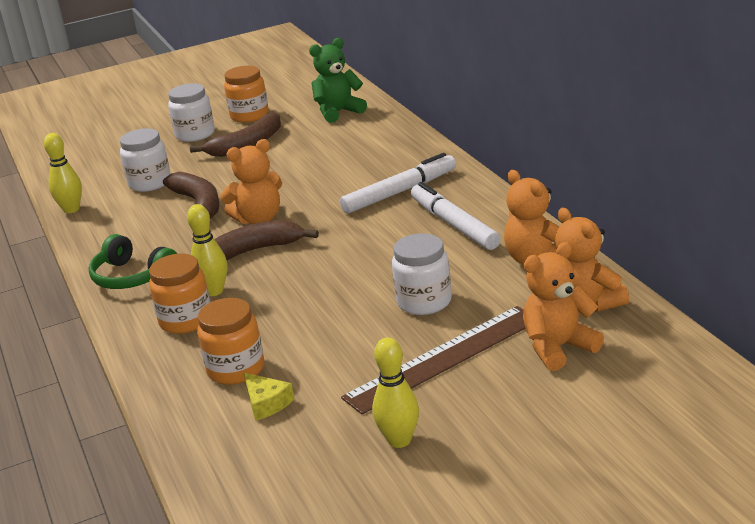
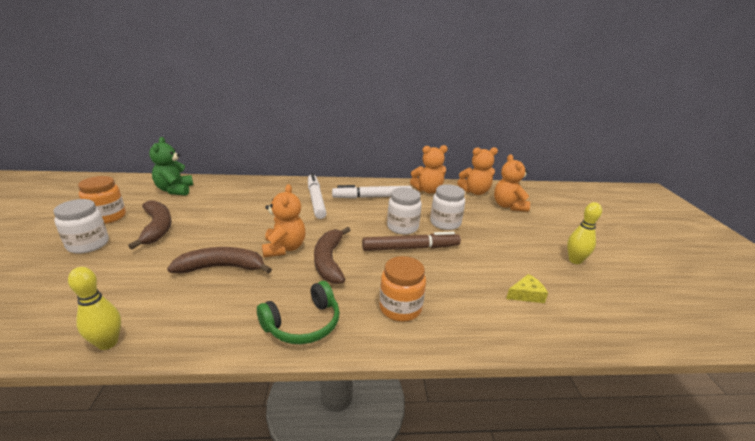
camera: 75 degrees left, 0 degrees up
white jar [120,128,171,192] -> white jar moved to [387,187,422,235]
yellow bowling pin [187,204,227,296] -> none
orange jar [197,298,264,385] -> none
brown ruler [341,306,525,415] -> none
none -> brown marker [362,231,461,251]

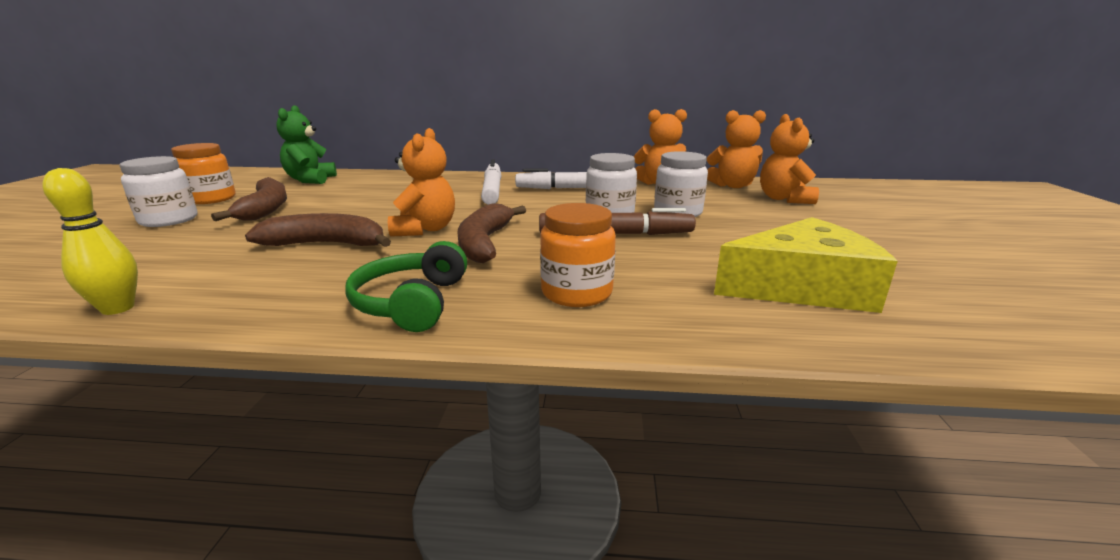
camera: 10 degrees right, 5 degrees down
green headphones [257,281,340,344] -> green headphones turned 120 degrees clockwise [345,241,467,332]
yellow cheese [506,274,548,303] -> yellow cheese [714,217,898,313], size x2.27
yellow bowling pin [567,202,602,264] -> none

